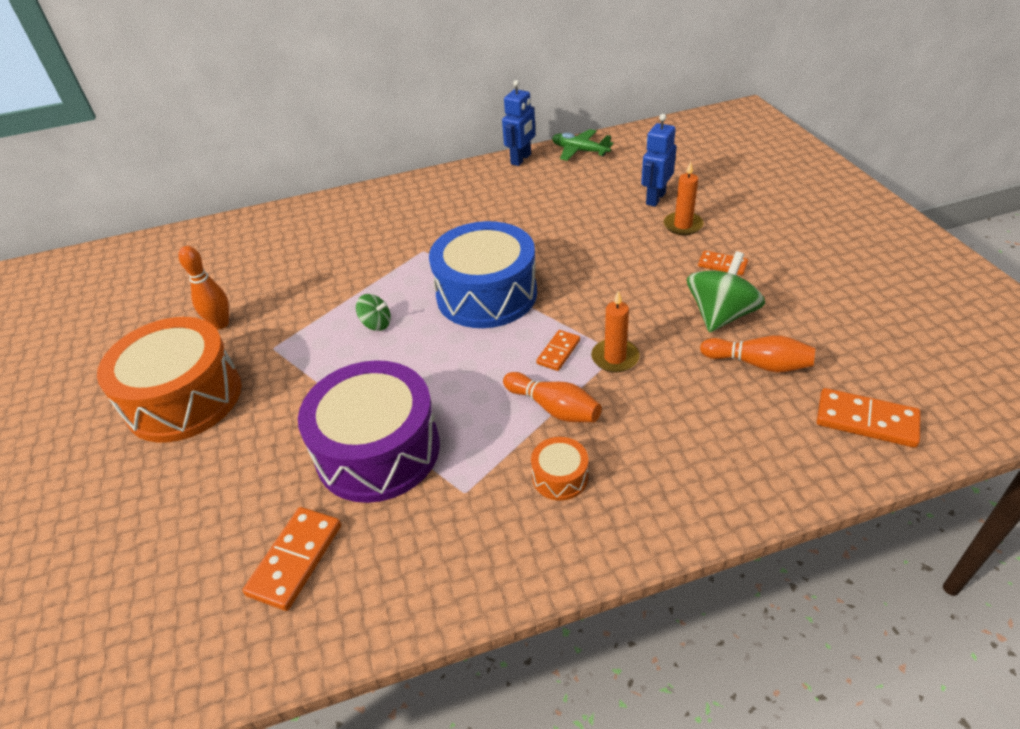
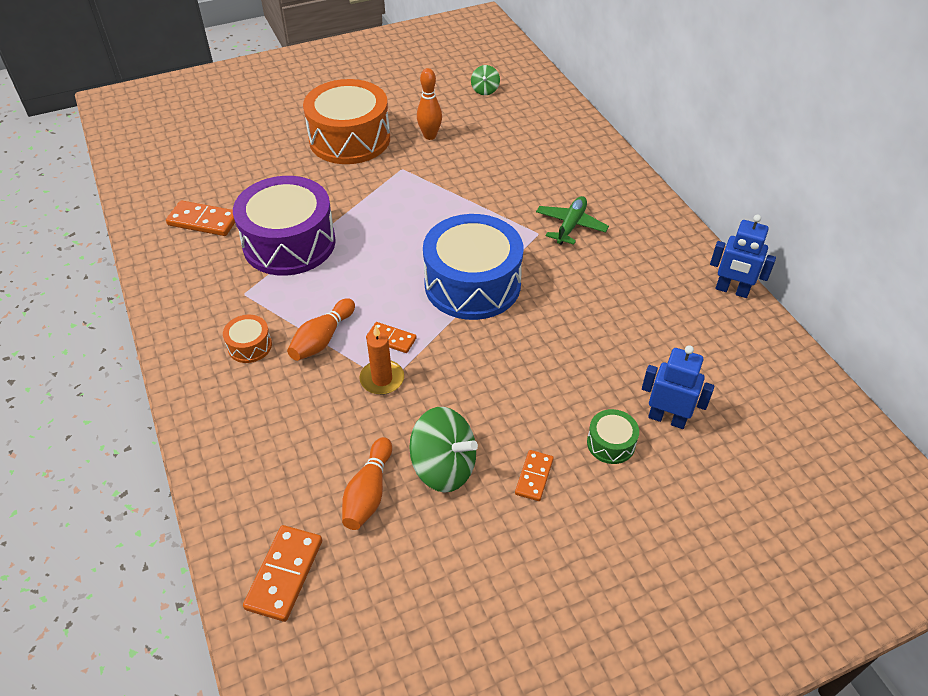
camera: 80 degrees right, 5 degrees up
green spinning top [356,294,391,331] -> green spinning top moved to [471,65,500,95]
green plane [552,129,614,161] -> green plane moved to [536,196,609,245]
orange candle [664,161,704,235] -> green drum [587,409,639,464]

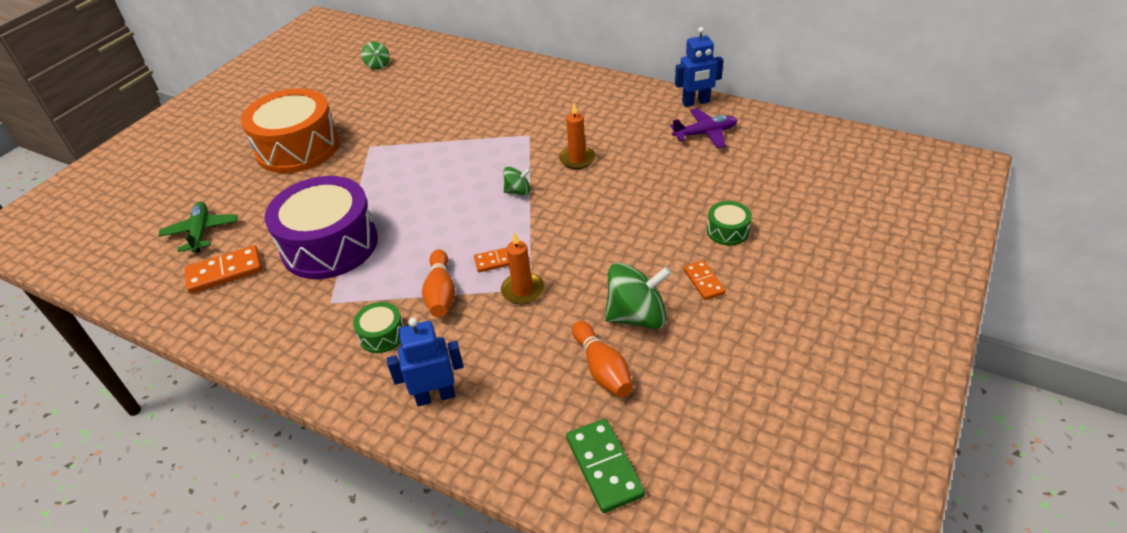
camera: 35 degrees left, 5 degrees down
orange drum [223,315,272,363] -> green drum [353,302,404,353]
orange domino [243,525,322,622] -> green domino [566,419,645,513]
orange bowling pin [417,68,442,140] -> none
blue drum [423,214,523,320] -> green spinning top [504,166,531,195]
green plane [536,196,609,245] -> green plane moved to [158,202,238,253]
blue robot [642,345,715,429] -> blue robot moved to [387,317,463,406]
none -> orange candle [559,103,595,169]
none -> purple plane [670,108,737,148]

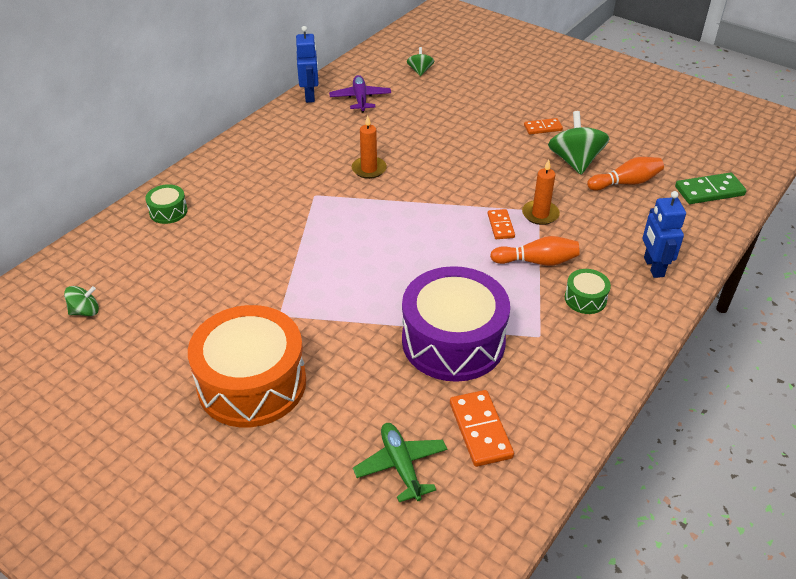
camera: 85 degrees left, 0 degrees up
green plane [158,202,238,253] -> green plane turned 75 degrees clockwise [353,423,447,502]
green spinning top [504,166,531,195] -> green spinning top moved to [407,47,434,76]
green drum [707,201,752,245] -> green drum moved to [145,184,188,224]

